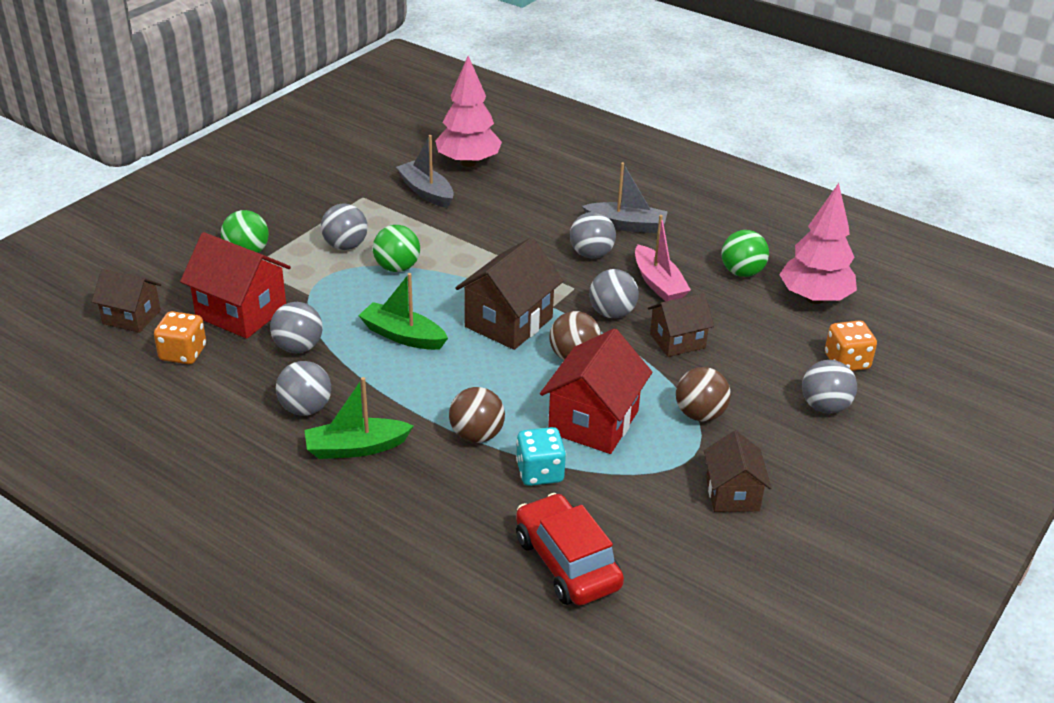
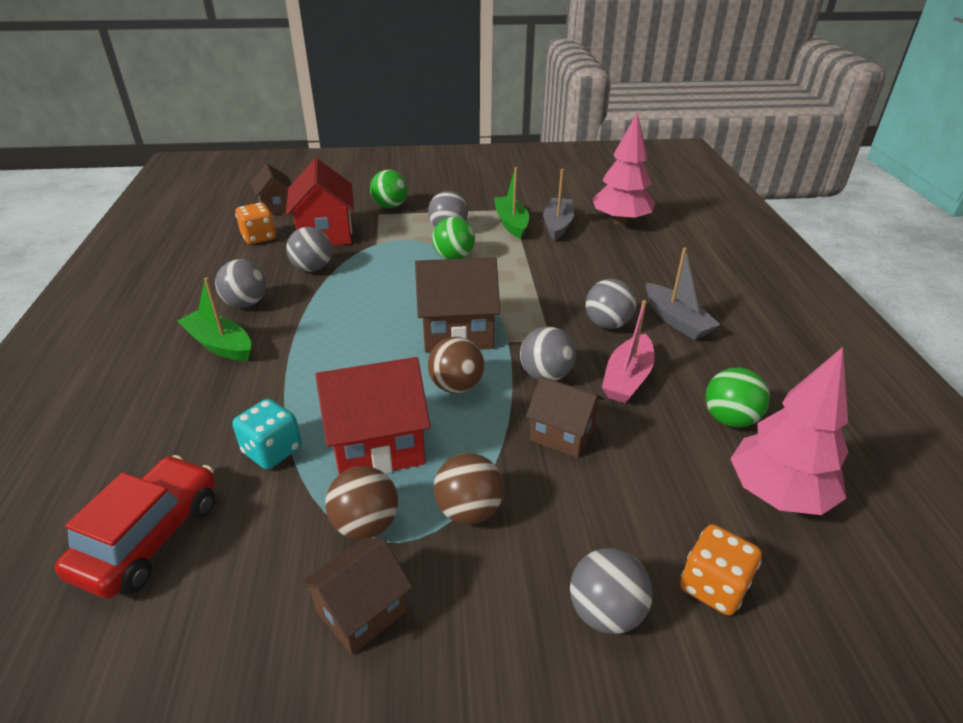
camera: 50 degrees right, 0 degrees up
green boat [358,273,448,350] -> green boat moved to [494,167,529,239]
brown ball [449,387,505,443] -> brown ball moved to [325,466,398,540]

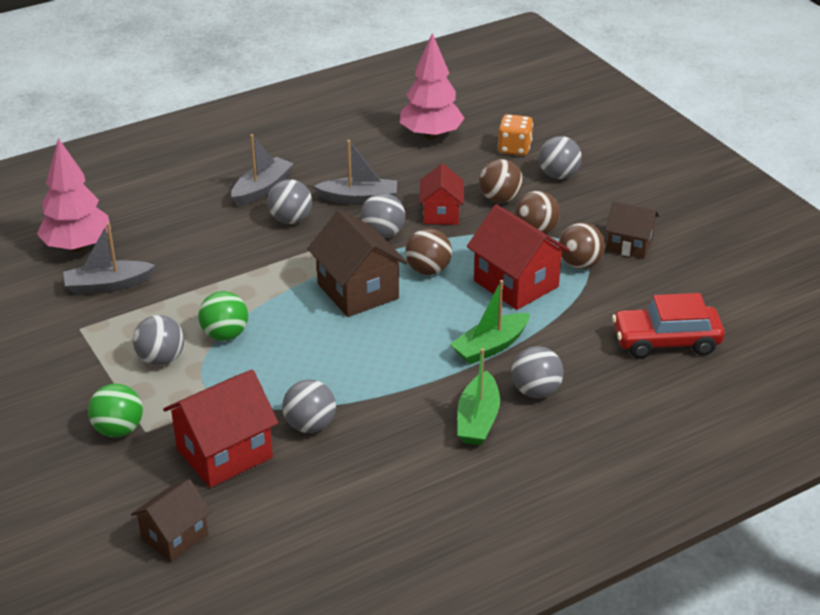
camera: 115 degrees left, 0 degrees up
grey ball [215,259,266,308] -> grey ball moved to [511,346,564,398]
turquoise dice [232,399,302,469] -> none
orange dice [235,203,276,244] -> none
green boat [494,167,529,239] -> green boat moved to [450,280,530,364]
brown house [526,376,604,458] -> red house [419,164,464,225]
pink boat [602,300,655,403] -> grey boat [314,140,397,205]
green ball [706,367,770,428] -> none
none -> brown ball [479,159,523,203]

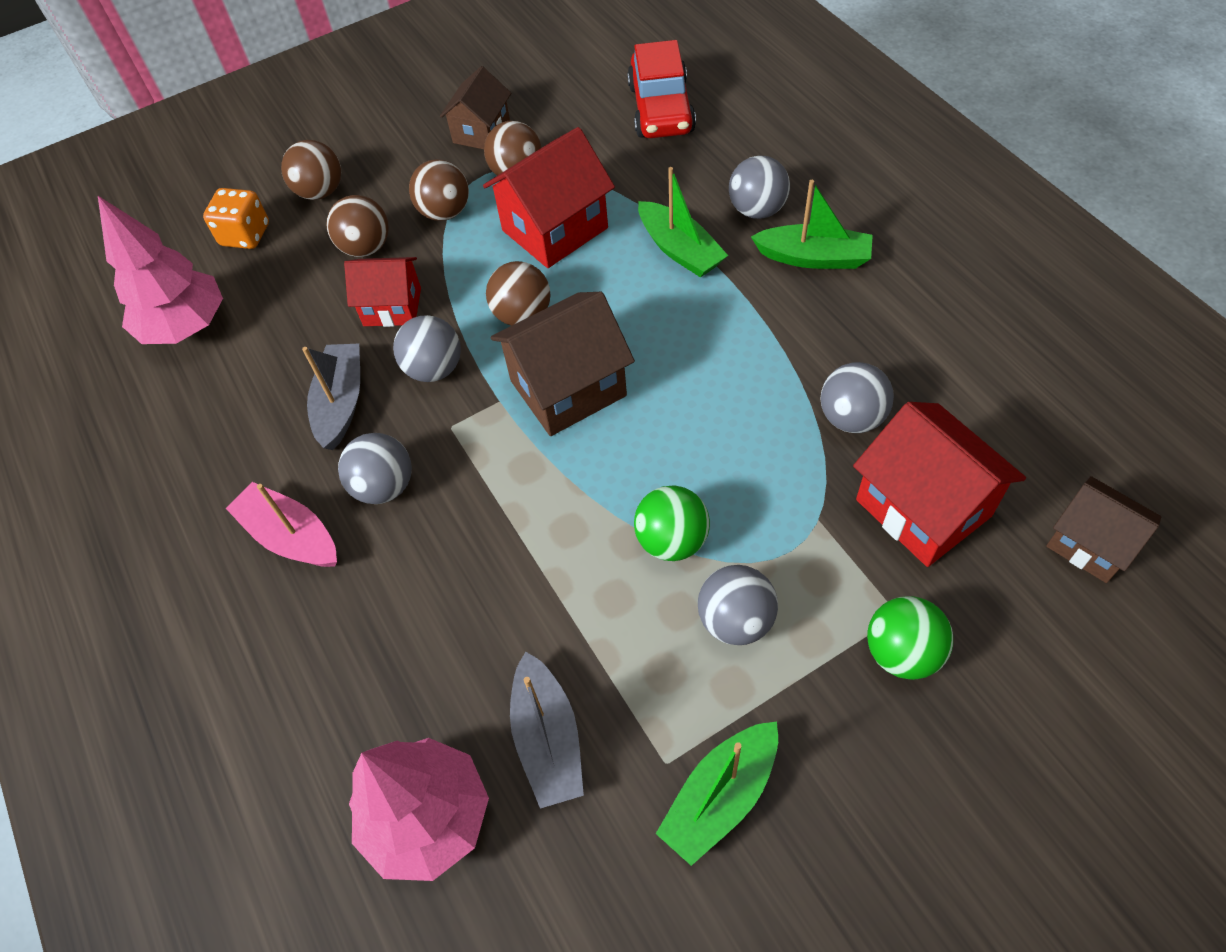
camera: 85 degrees left, 20 degrees up
grey boat [231,134,293,206] -> pink boat [226,482,337,567]
grey ball [539,136,582,179] -> brown ball [281,140,341,200]
none -> green boat [656,721,778,866]

